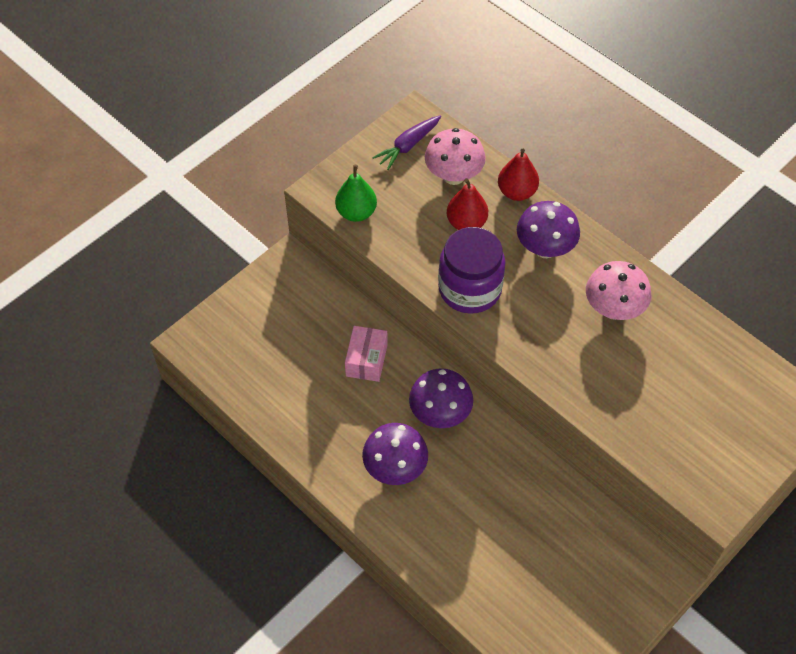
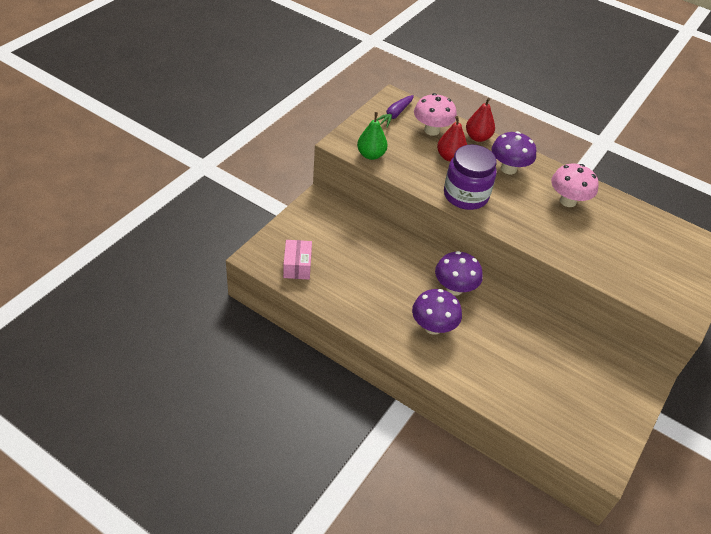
camera: 15 degrees left, 10 degrees down
pink box [345,326,388,382] -> pink box moved to [283,240,312,280]

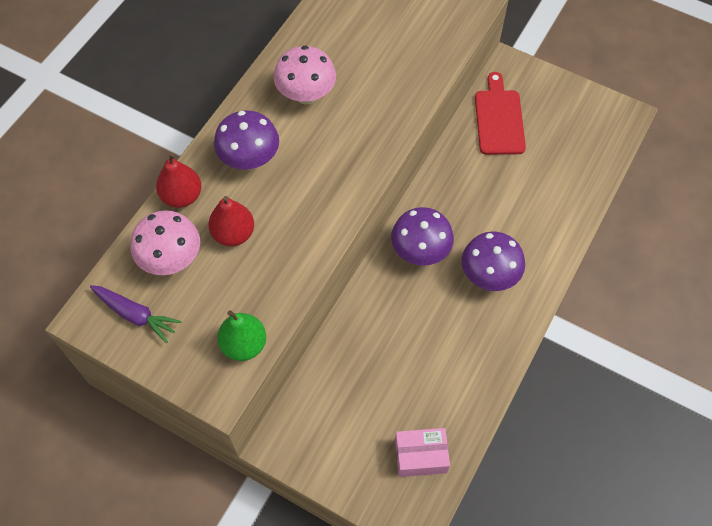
camera: 90 degrees left, 15 degrees up
purple jar [444,145,497,210] -> none
none -> red cutting board [475,72,526,155]

